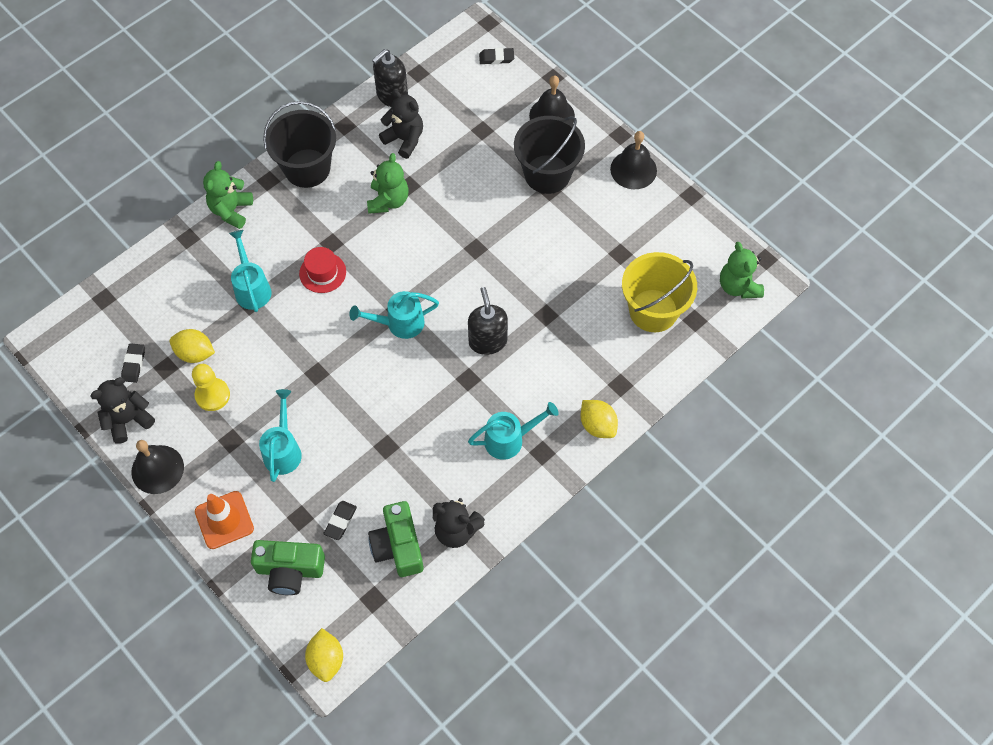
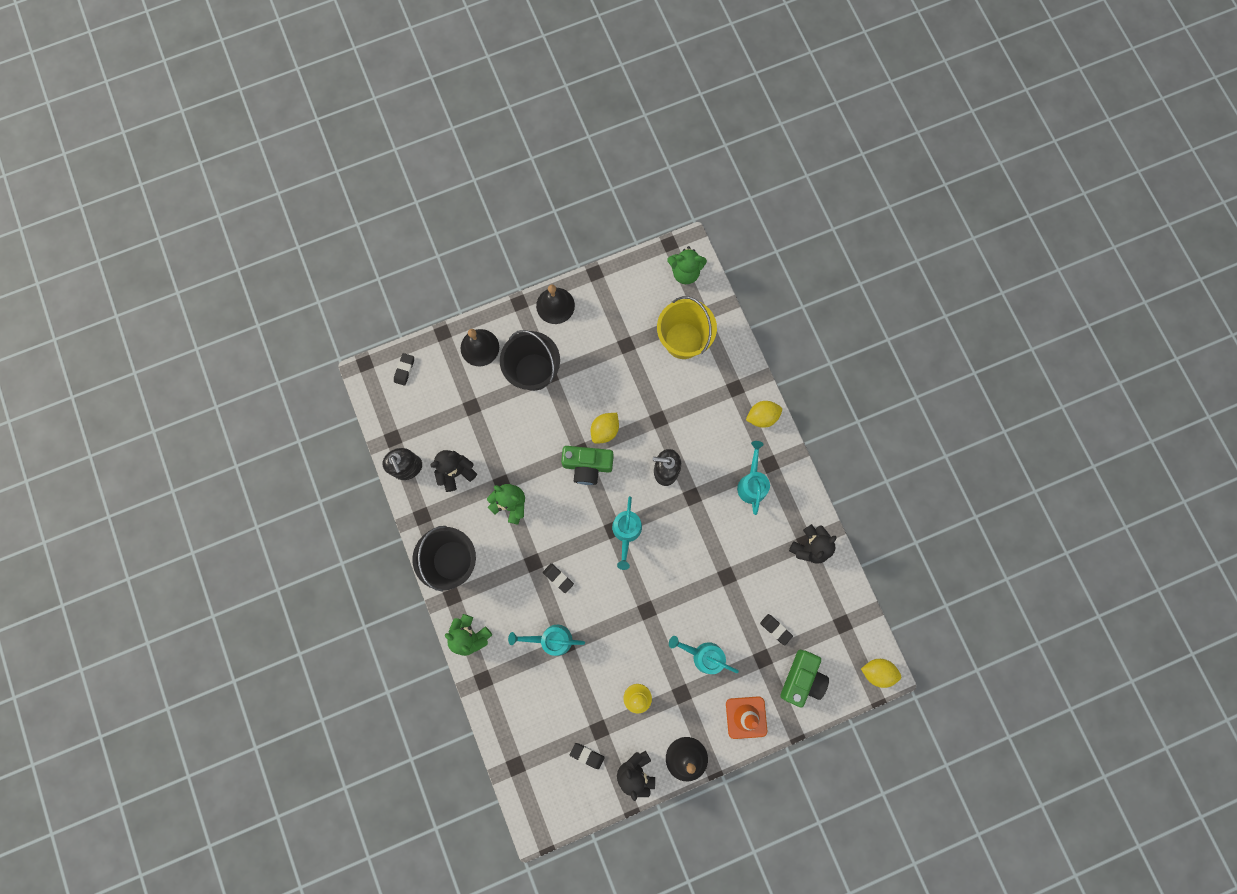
camera: 70 degrees left, 15 degrees up
yellow lemon [169,329,215,363] -> yellow lemon moved to [591,413,619,444]
red hat [299,247,346,293] -> black eraser [543,563,574,593]
green camera [368,501,424,577] -> green camera moved to [561,446,614,485]

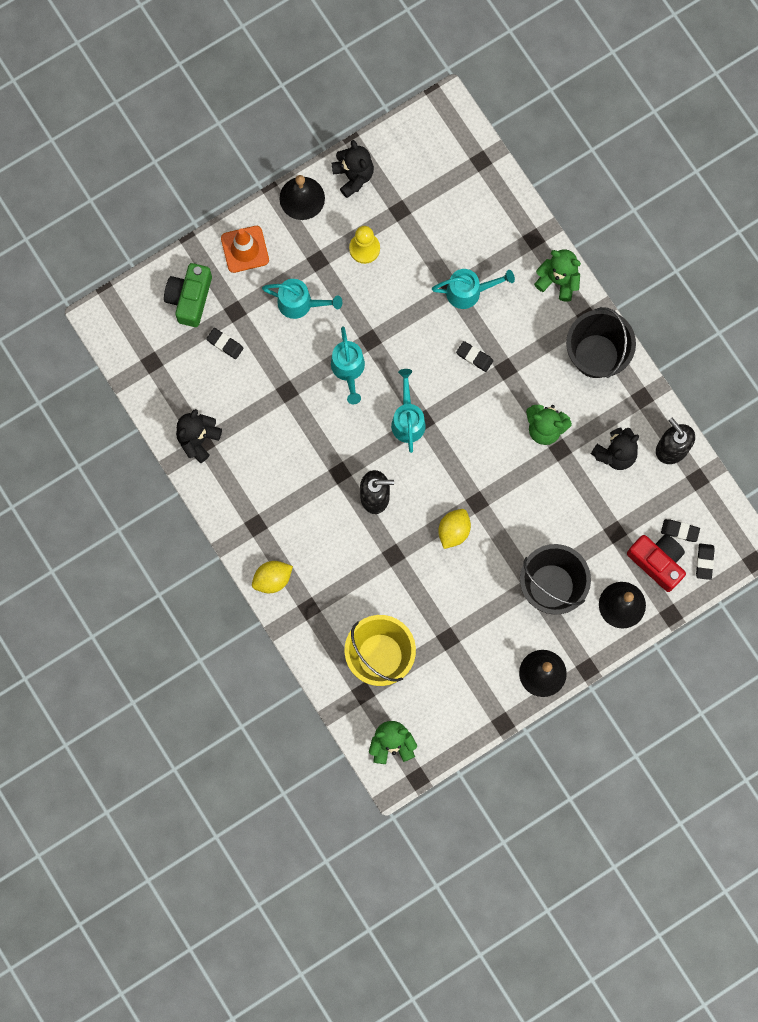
camera: 170 degrees right, 0 degrees up
green camera [561,446,614,485] -> none
black eraser [570,743,605,769] -> black eraser moved to [661,519,700,542]
turquoise watering can [737,441,770,515] -> turquoise watering can moved to [331,327,365,404]
yellow lemon [861,659,901,688] -> none
none -> red camera [627,534,686,592]

